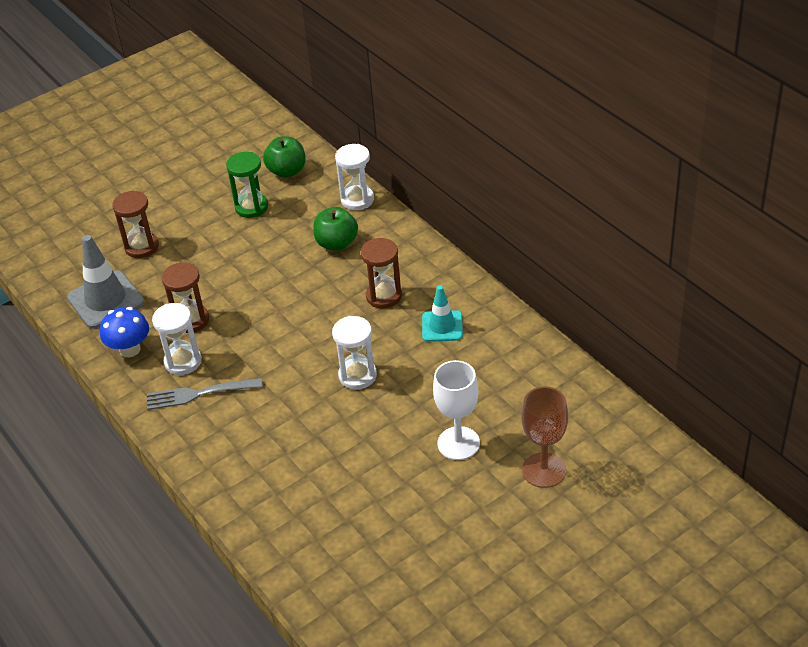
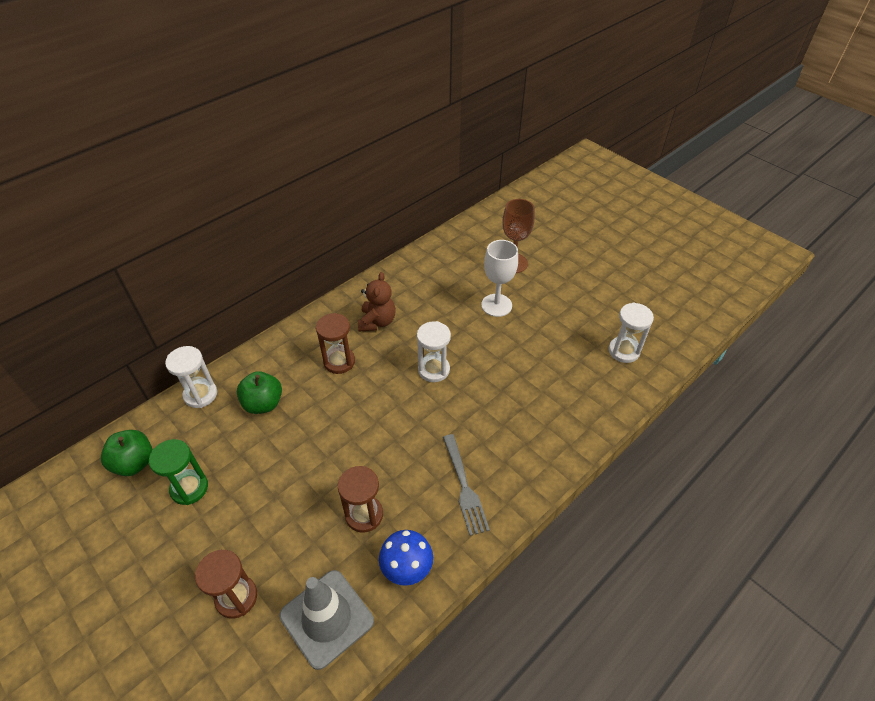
camera: 100 degrees left, 5 degrees up
white hourglass [152,303,202,375] -> white hourglass moved to [608,303,654,363]
turquoise traffic cone [422,285,463,342] -> brown teddy bear [358,272,396,332]

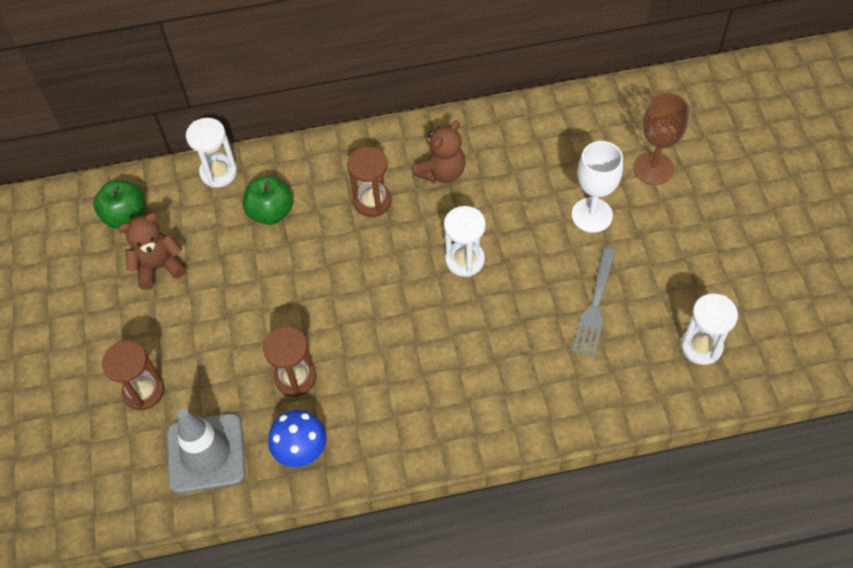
camera: 35 degrees right, 10 degrees up
green hourglass [149,439,208,505] -> brown teddy bear [118,213,186,290]
grey fork [443,434,490,536] -> grey fork moved to [572,247,616,357]

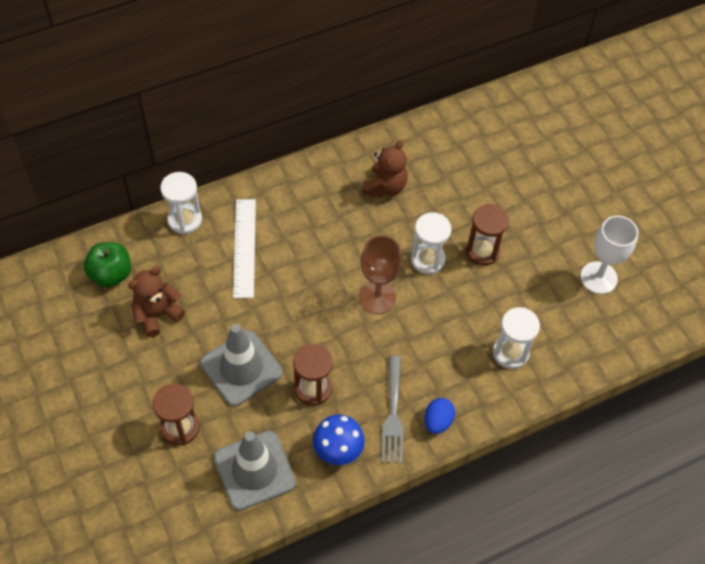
camera: 20 degrees left, 0 degrees up
green apple [243,176,293,225] -> white ruler [233,199,256,298]
brown hourglass [347,147,392,217] -> brown hourglass moved to [466,204,509,266]
white goblet [571,141,623,233] -> white goblet moved to [580,216,638,294]
grey fork [572,247,616,357] -> grey fork moved to [381,356,403,463]
brown goblet [634,93,689,185] -> brown goblet moved to [359,235,402,314]
white hourglass [681,293,738,365] -> white hourglass moved to [493,307,540,369]
none -> grey traffic cone [200,324,283,406]
none -> blue egg [425,398,455,434]

